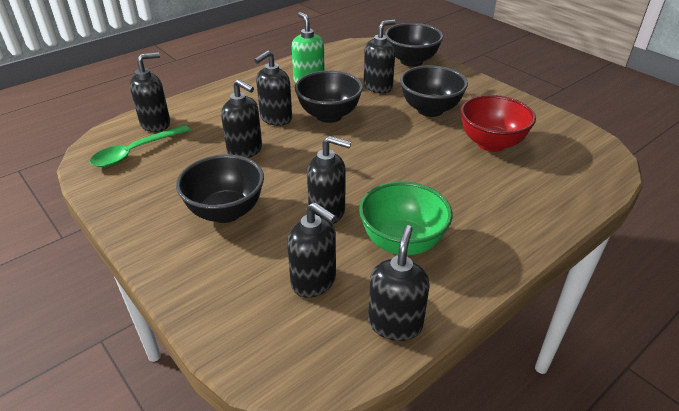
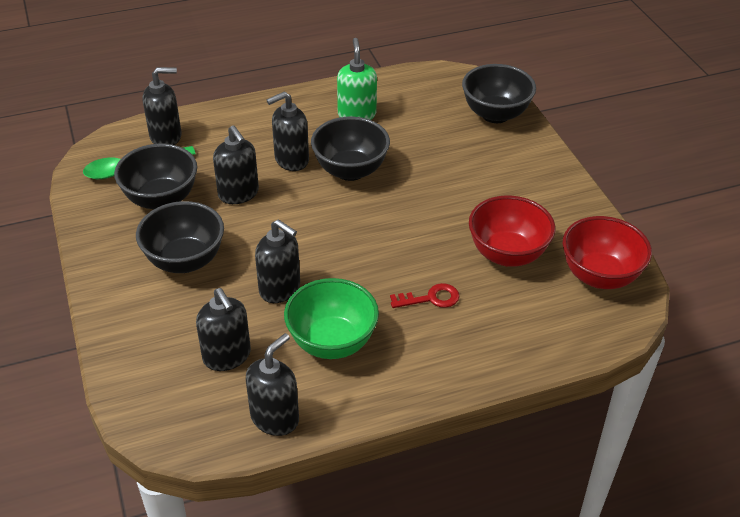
camera: 20 degrees right, 5 degrees up
black soap dispenser [364,20,396,93] -> none
black bowl [400,65,468,117] -> black bowl moved to [114,144,197,210]
none -> red key [390,283,460,308]
none -> red bowl [563,216,652,289]

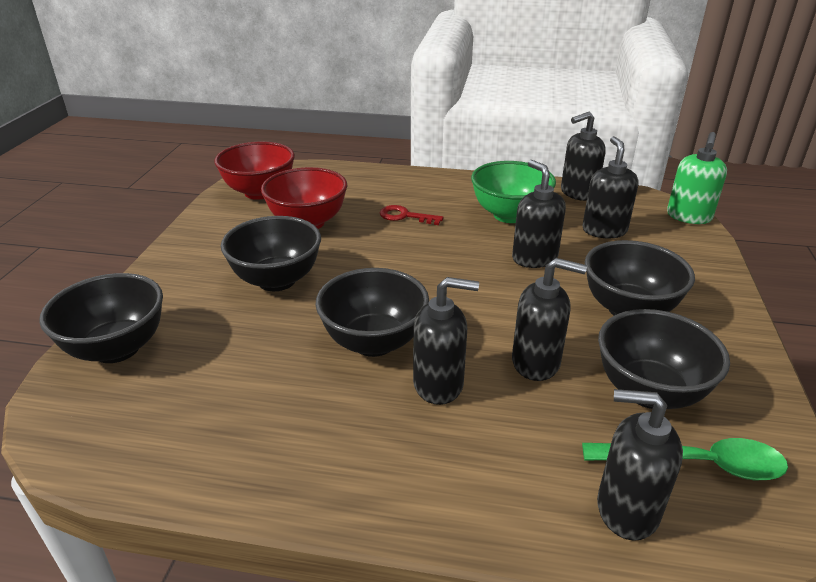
camera: 150 degrees left, 10 degrees down
black soap dispenser [213,125,259,204] -> black soap dispenser turned 105 degrees clockwise [512,258,587,381]
green soap dispenser [337,38,377,120] -> green soap dispenser moved to [667,132,727,224]
none -> black bowl [221,216,321,291]

